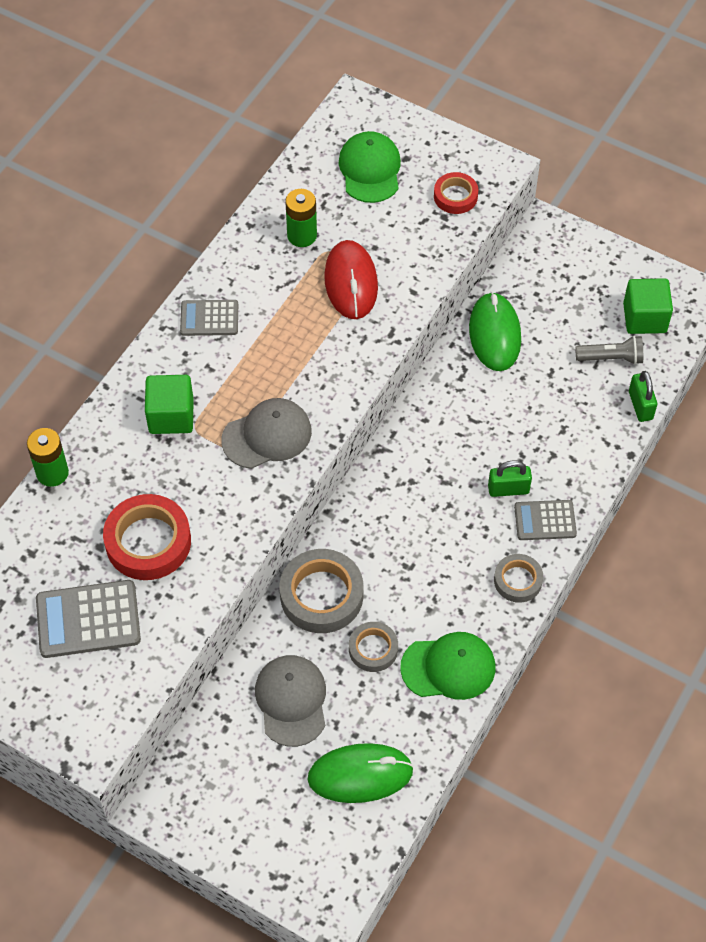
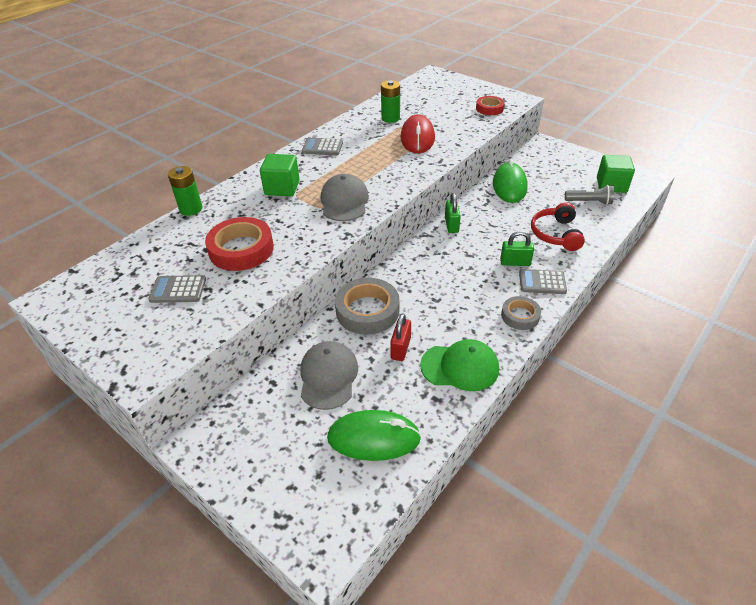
camera: 10 degrees right, 15 degrees down
grey calculator [36,580,141,658] -> grey calculator [148,275,206,303], size x0.64
grey cap [221,398,312,469] -> grey cap turned 75 degrees counterclockwise [321,174,369,221]
green cap [339,131,401,203] -> none
grey tape [349,622,398,672] -> red padlock [390,313,411,361]
green padlock [629,371,657,422] -> green padlock moved to [445,193,461,233]
none -> red headphones [531,203,585,251]

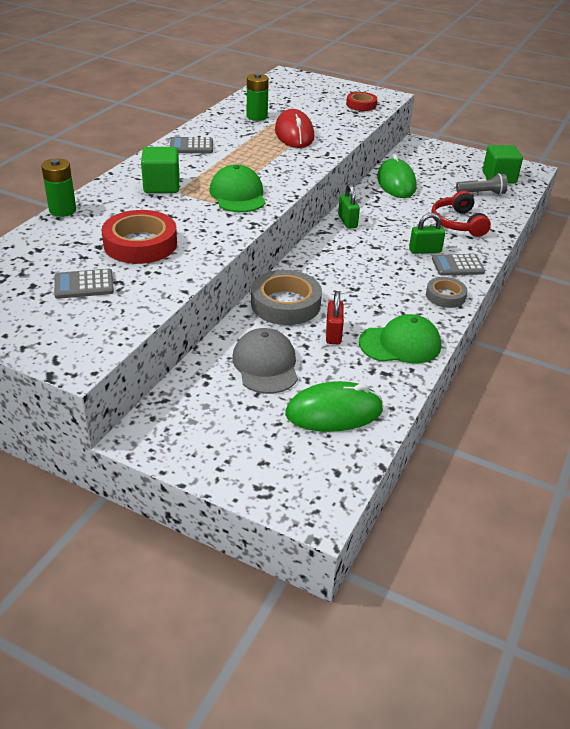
camera: 15 degrees left, 5 degrees down
grey cap [321,174,369,221] -> green cap [210,164,265,212]

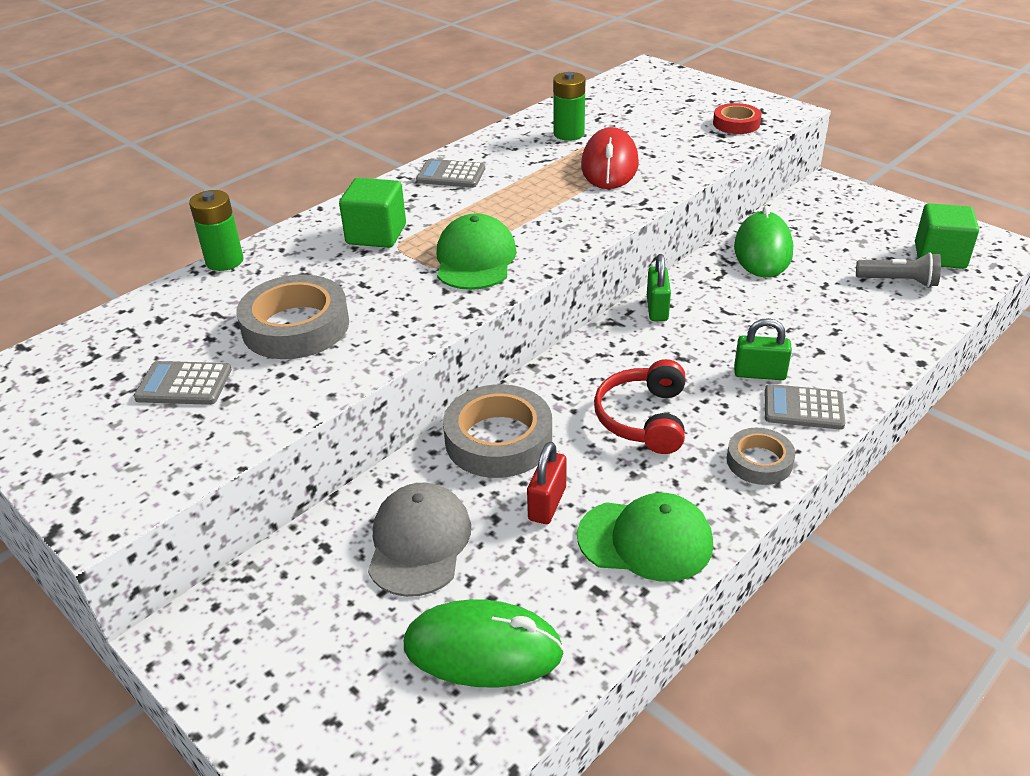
camera: 20 degrees right, 0 degrees up
red tape [102,210,177,264] -> grey tape [236,274,349,359]
red headphones [431,191,491,237] -> red headphones moved to [594,359,685,454]

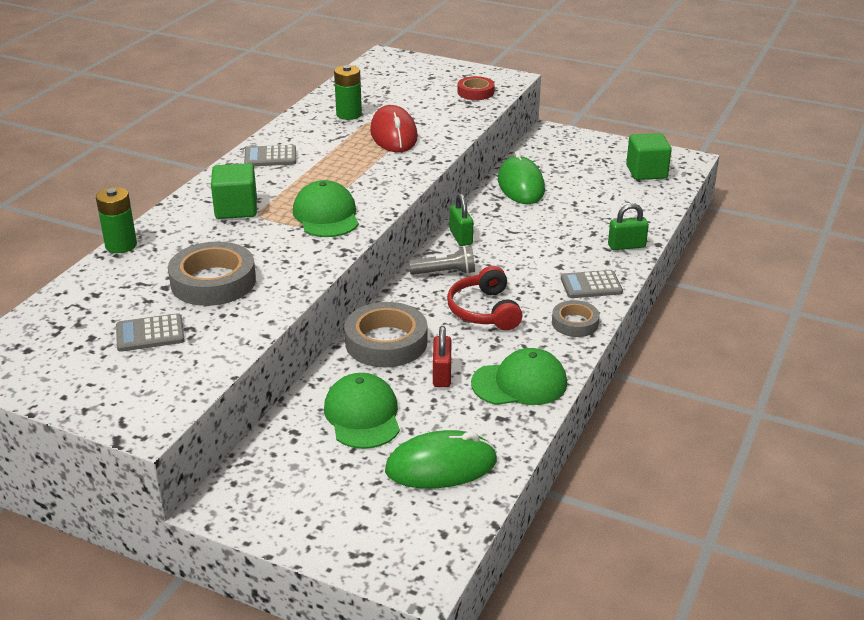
camera: 20 degrees left, 5 degrees down
grey cap [368,483,471,597] -> green cap [324,373,400,449]
green padlock [734,318,792,380] -> green padlock moved to [608,203,649,250]
grey flashlight [856,253,941,287] -> grey flashlight moved to [409,246,475,275]

